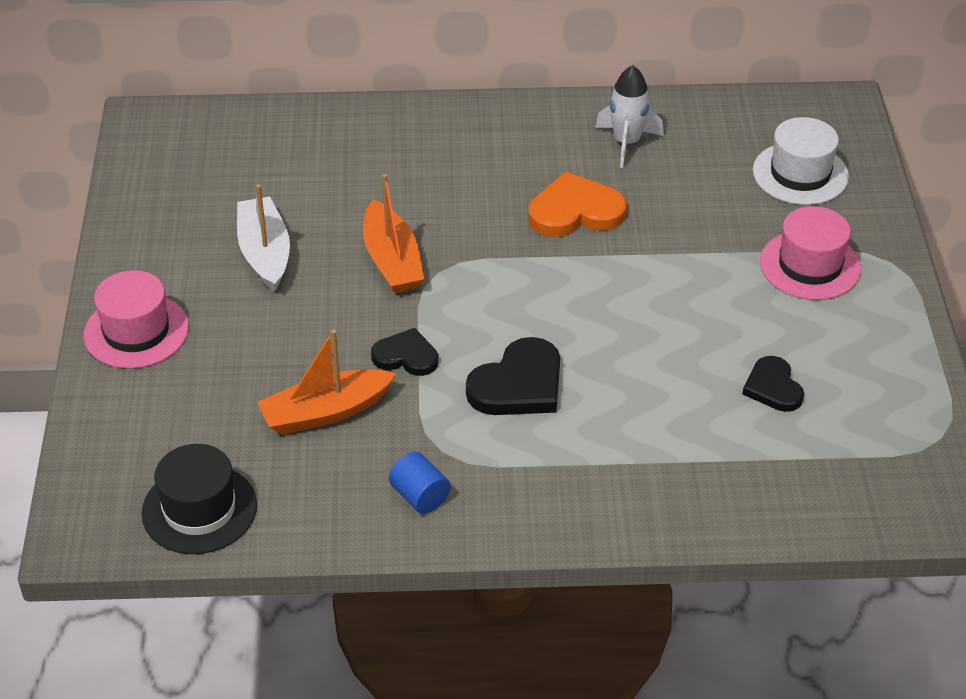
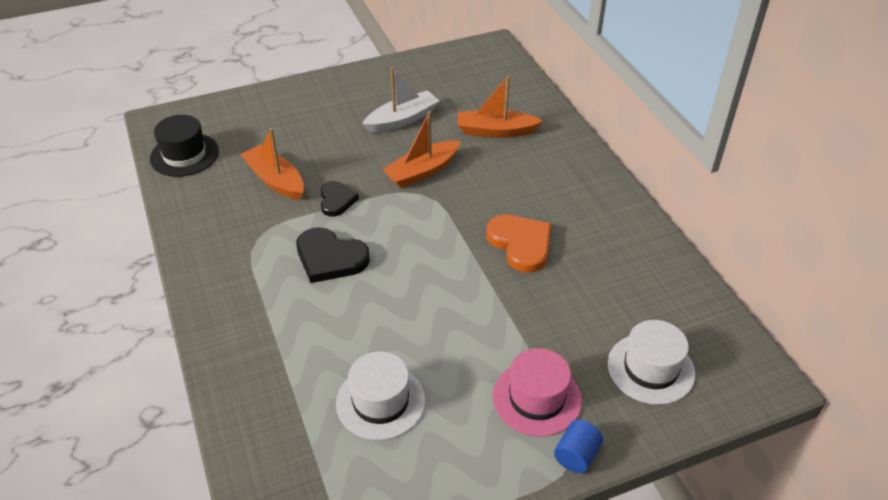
camera: 70 degrees right, 0 degrees up
pink hat [83,270,189,369] -> none
blue cylinder [389,452,451,514] -> blue cylinder moved to [554,420,603,473]
white rocket [595,65,664,168] -> none
black heart [742,356,804,412] -> white hat [336,352,425,440]
none -> orange boat [457,76,543,138]

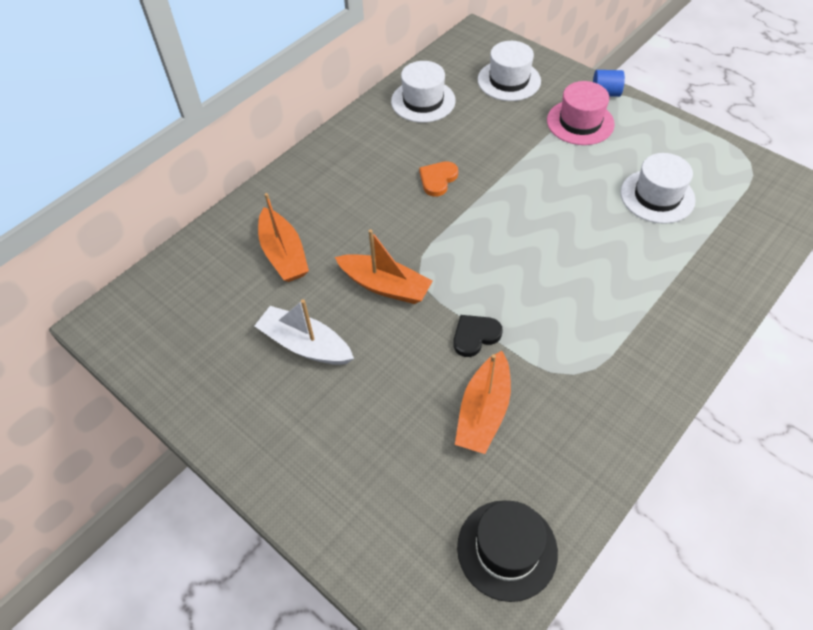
camera: 115 degrees left, 10 degrees up
black heart [296,227,370,283] -> none
orange heart [486,214,551,273] -> orange heart [419,161,458,197], size x0.63
none -> white hat [391,61,456,123]

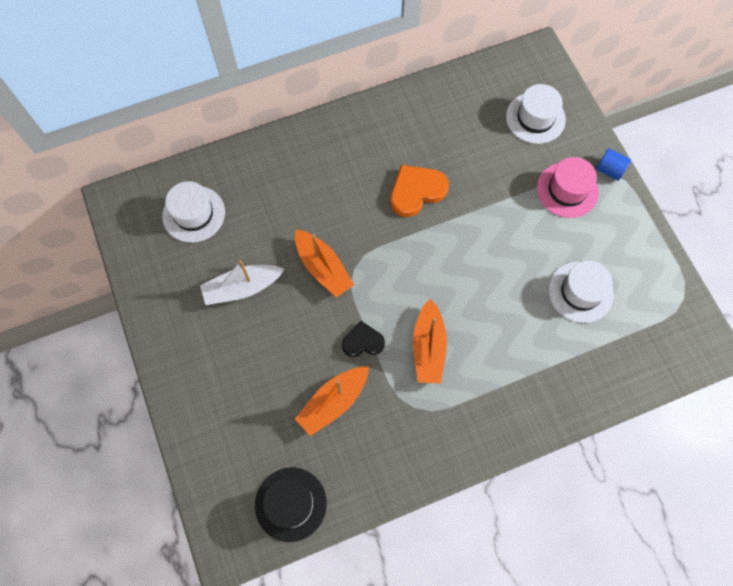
camera: 25 degrees right, 15 degrees up
white boat [254,299,354,365] -> white boat turned 75 degrees counterclockwise [200,260,284,305]
orange boat [258,193,309,282] -> orange boat moved to [413,299,447,383]
white hat [391,61,456,123] -> white hat moved to [162,181,225,243]
orange heart [419,161,458,197] -> orange heart [390,165,449,217], size x1.58

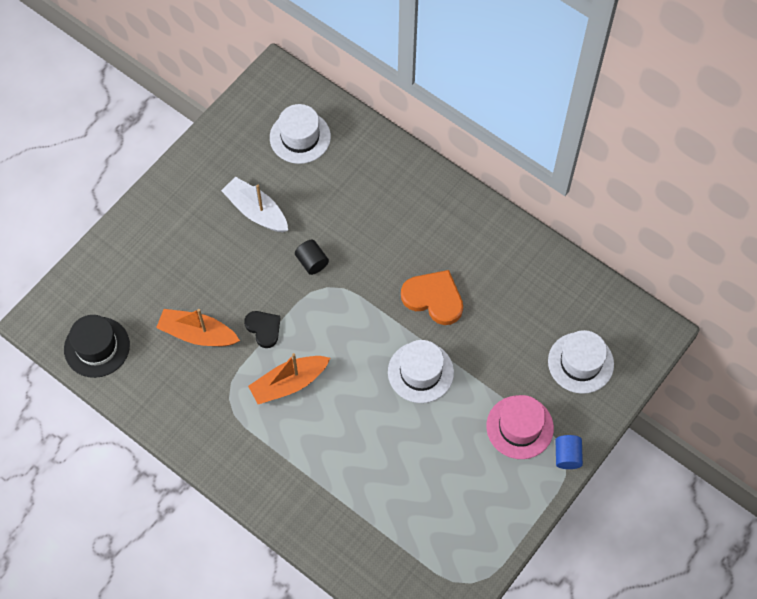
camera: 60 degrees right, 5 degrees down
orange boat [295,229,354,298] -> black cylinder [295,239,329,275]
white hat [549,261,614,323] -> white hat moved to [388,340,454,403]

